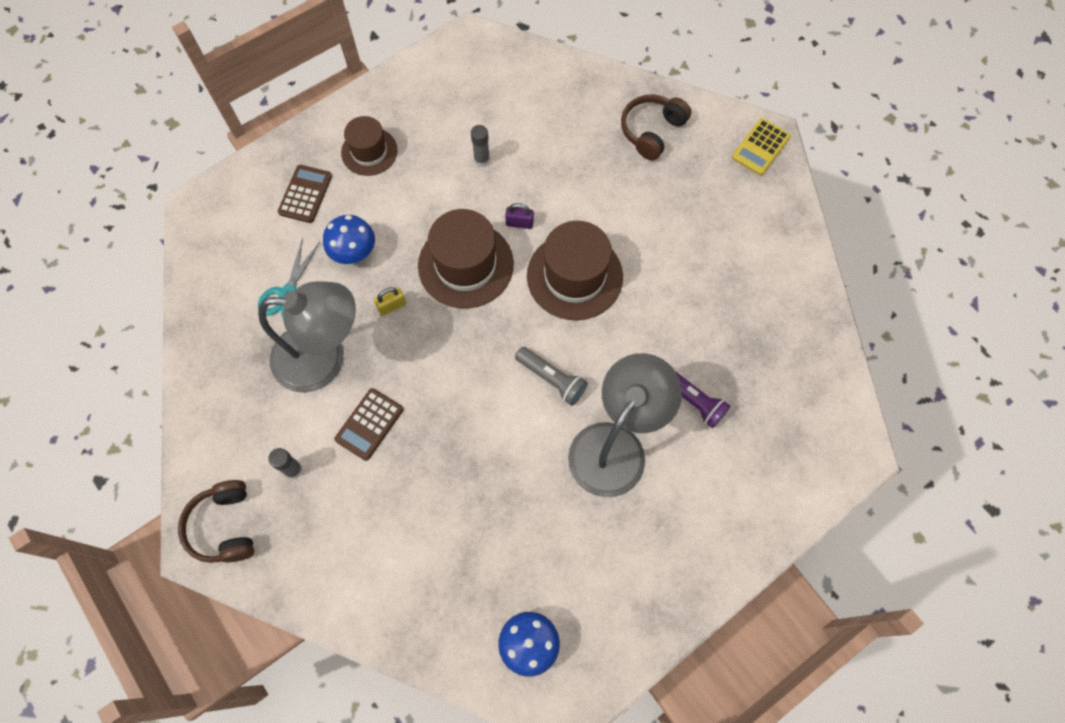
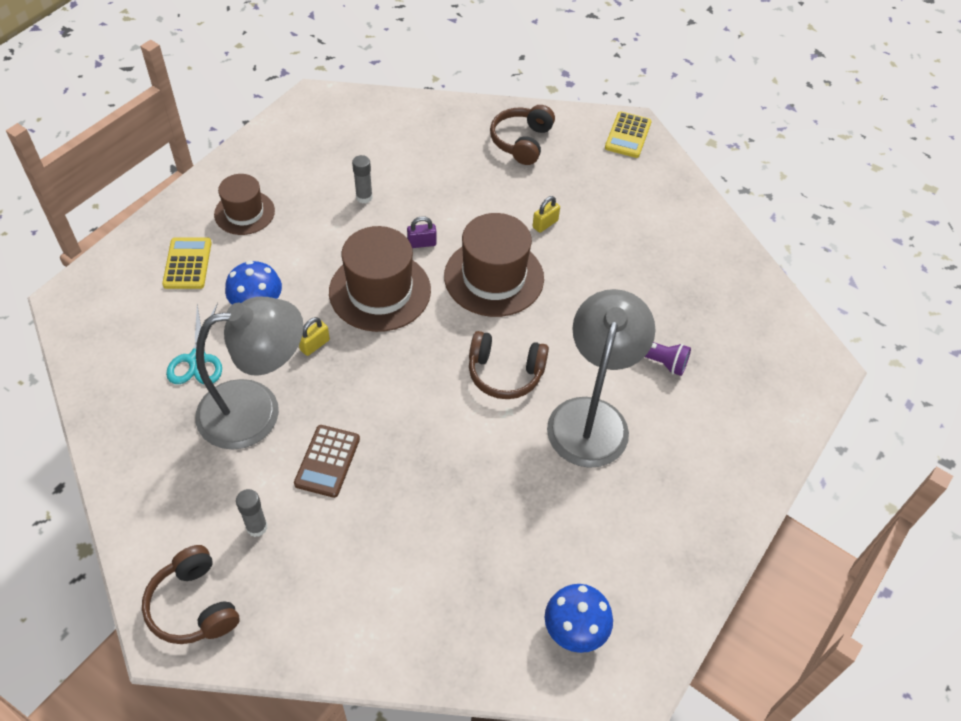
camera: 20 degrees left, 15 degrees down
brown calculator [278,165,332,223] -> yellow calculator [162,237,212,289]
grey flashlight [515,347,588,406] -> brown headphones [469,331,549,399]
none -> yellow padlock [533,196,560,233]

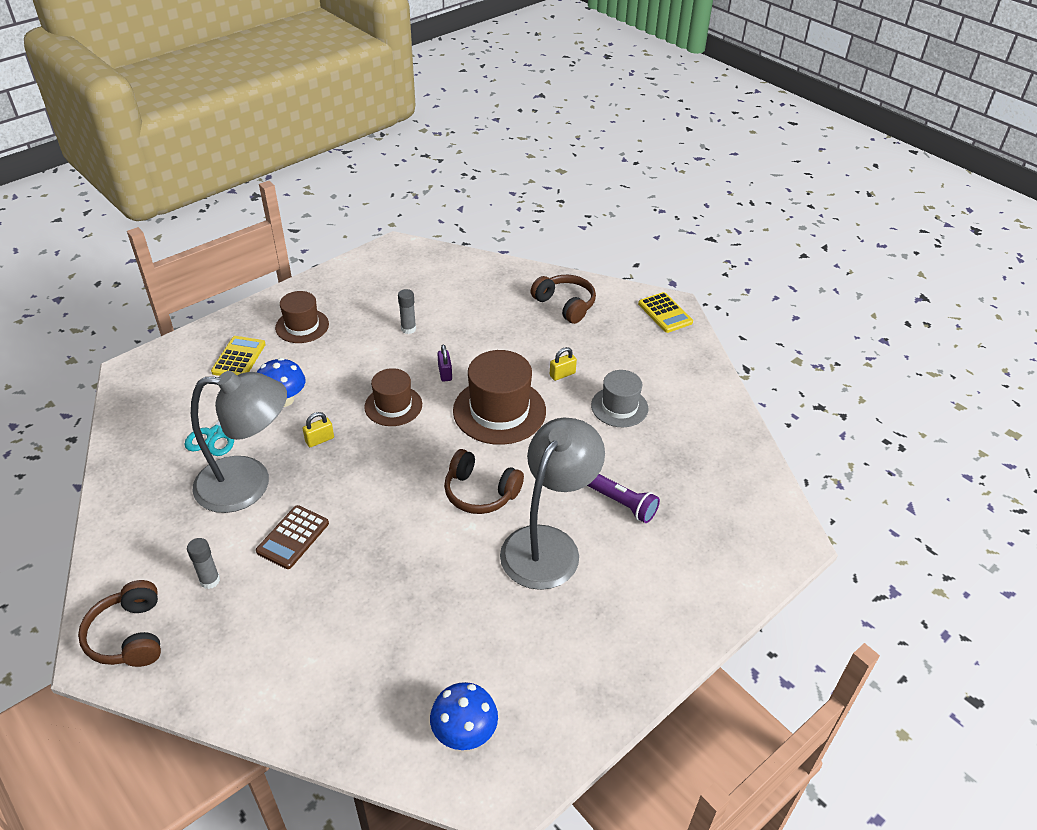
camera: 15 degrees right, 10 degrees down
brown hat [329,226,431,332] -> brown hat [364,368,422,426], size x0.62
purple padlock [407,216,437,248] -> purple padlock turned 75 degrees clockwise [437,345,452,382]
brown headphones [490,105,555,165] -> brown headphones turned 105 degrees clockwise [530,275,596,324]
yellow calculator [605,111,652,158] -> yellow calculator turned 60 degrees counterclockwise [638,292,693,333]
none -> grey hat [591,370,648,427]

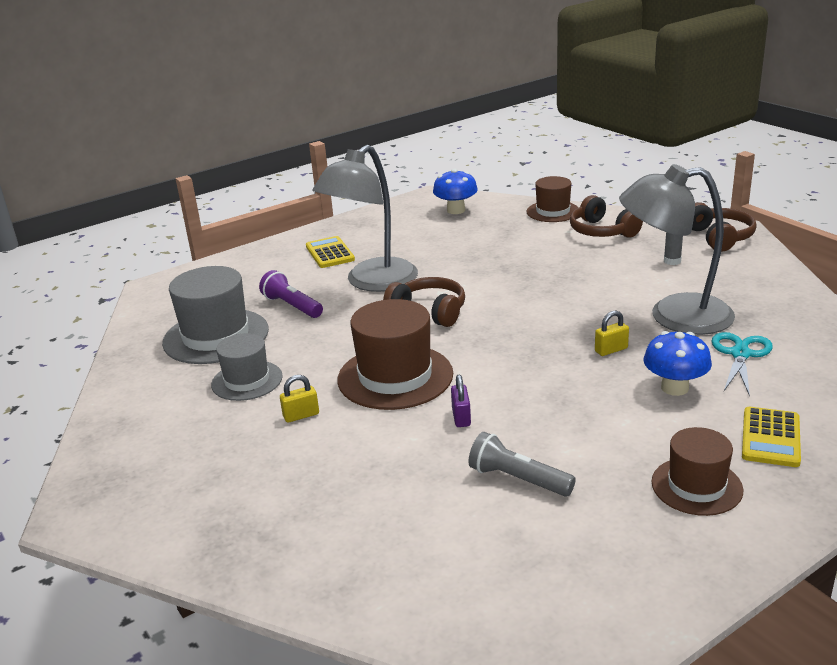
camera: 170 degrees left, 15 degrees down
brown calculator [256,505,329,569] -> none
brown hat [364,368,422,426] -> brown hat moved to [527,176,579,222]
grey glue stick [398,289,416,334] -> grey flashlight [469,432,576,497]
brown headphones [530,275,596,324] -> brown headphones moved to [570,195,643,238]
yellow calculator [638,292,693,333] -> yellow calculator moved to [306,236,355,268]
none -> grey hat [162,266,269,364]

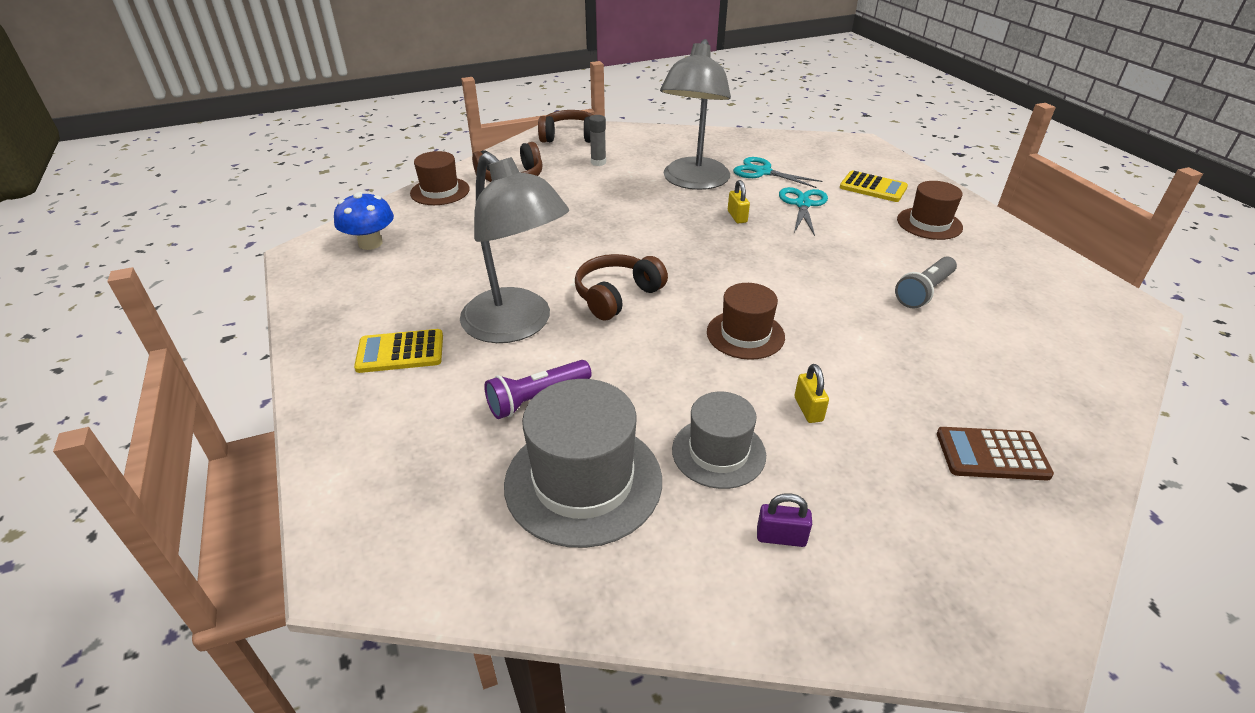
camera: 80 degrees left, 10 degrees up
brown hat [337,299,453,410] -> brown hat [707,283,785,360], size x0.62
purple padlock [451,374,471,427] -> purple padlock moved to [757,493,812,547]
blue mushroom [644,331,712,396] -> turquoise scissors [779,187,828,236]
none -> brown calculator [937,427,1054,481]

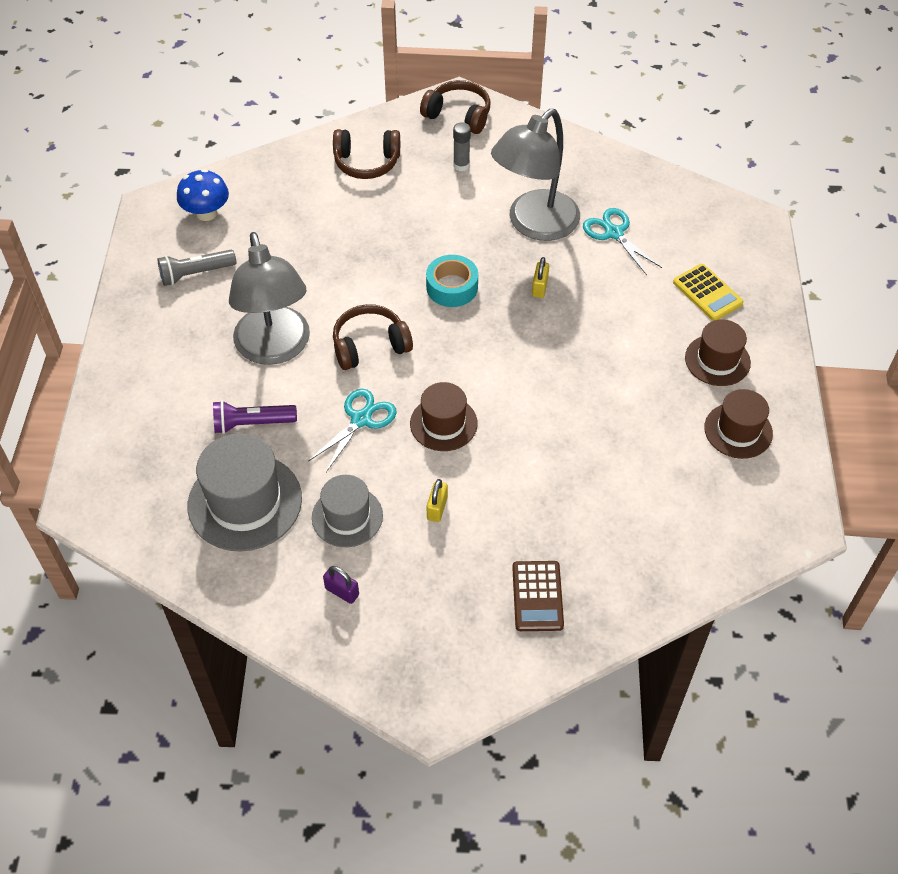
camera: 25 degrees right, 15 degrees up
yellow calculator [354,329,443,373] -> none
brown hat [410,151,470,205] -> brown hat moved to [704,389,773,459]
turquoise scissors [779,187,828,236] -> turquoise scissors moved to [308,389,397,472]
grey flashlight [895,256,957,309] -> grey flashlight moved to [157,250,237,286]
brown calculator [937,427,1054,481] -> brown calculator turned 120 degrees counterclockwise [512,561,564,631]
none -> turquoise tape [426,255,478,307]

